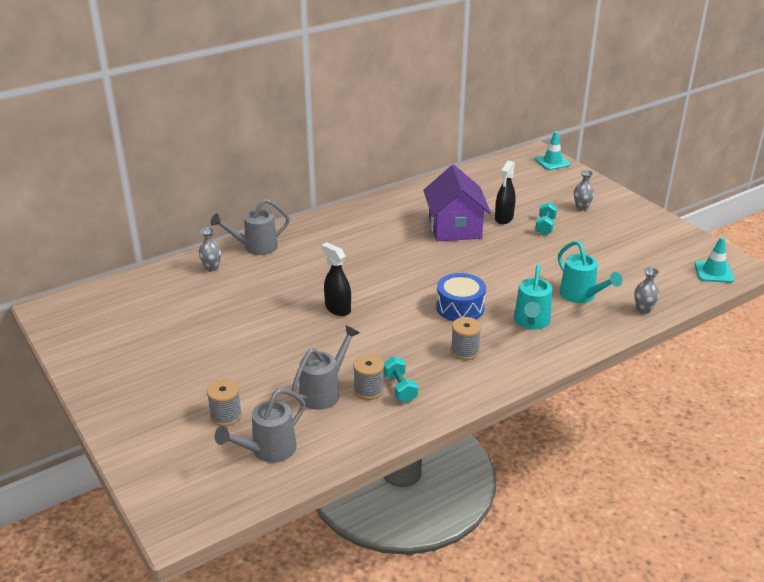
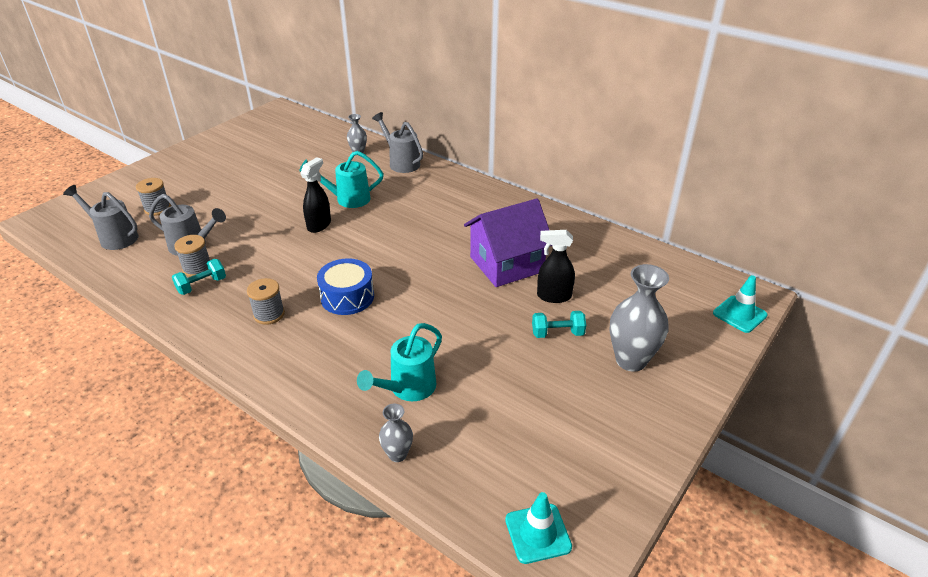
camera: 70 degrees right, 5 degrees up
turquoise watering can [514,264,552,330] -> turquoise watering can moved to [299,151,383,208]
grey vase [574,170,594,211] -> grey vase [610,264,669,372], size x1.90

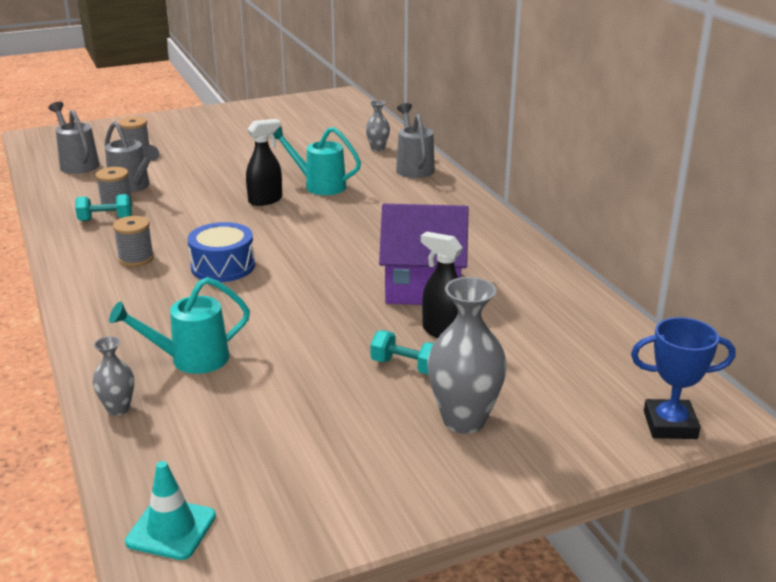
camera: 30 degrees right, 10 degrees down
turquoise traffic cone [713,275,768,333] -> blue trophy [631,317,735,439]

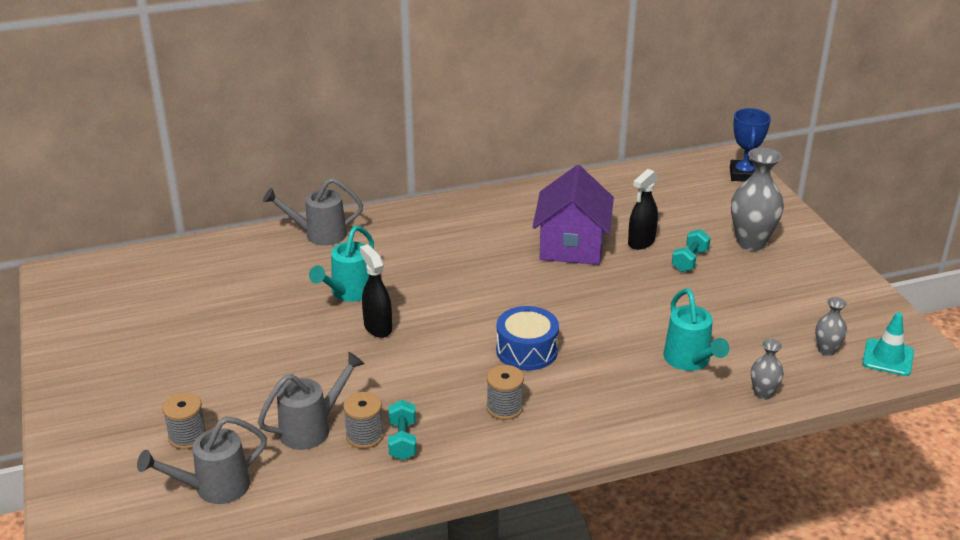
camera: 85 degrees left, 5 degrees up
grey vase [366,100,390,151] -> grey vase moved to [815,297,847,356]

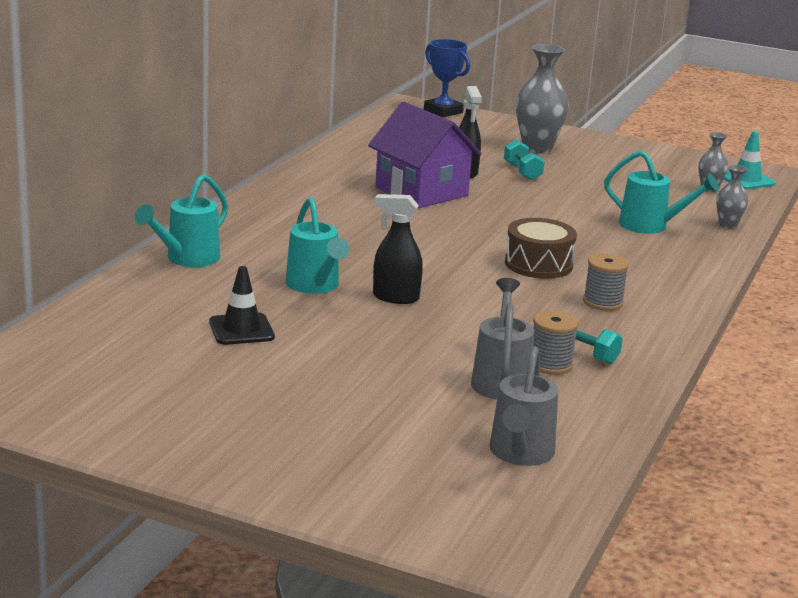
camera: 50 degrees left, 10 degrees down
grey spool [162,392,206,449] -> none
grey watering can [263,178,363,246] -> turquoise watering can [135,174,228,267]
blue drum [496,306,559,371] -> brown drum [505,218,577,279]
none -> black traffic cone [209,266,275,345]

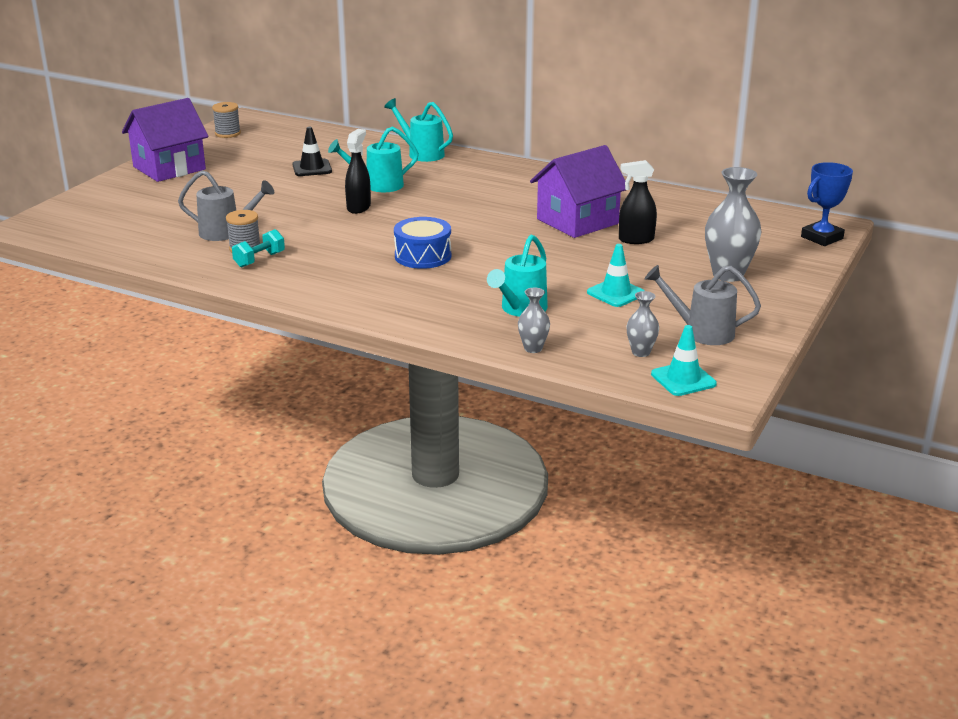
camera: 95 degrees right, 5 degrees up
grey watering can [489,347,558,466] -> grey watering can moved to [645,265,761,345]
turquoise dumbbell [504,139,544,180] -> none
brown drum [505,218,577,279] -> blue drum [394,217,451,269]
grey spool [583,253,629,311] -> grey spool moved to [212,102,241,138]
none -> purple house [122,98,209,182]
none -> turquoise traffic cone [587,244,645,307]

